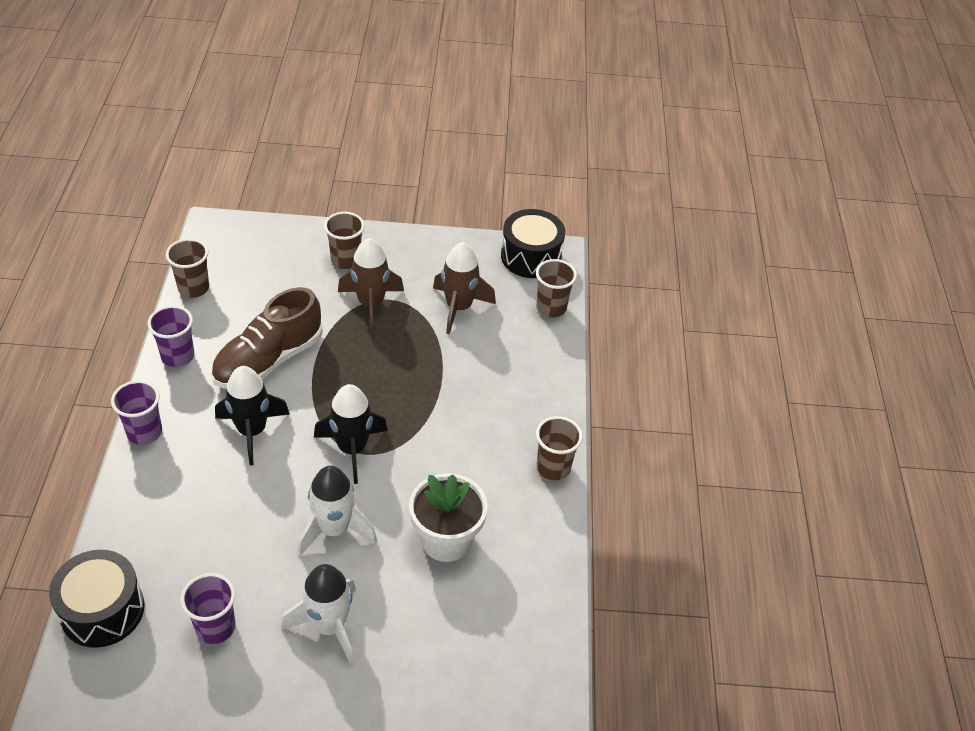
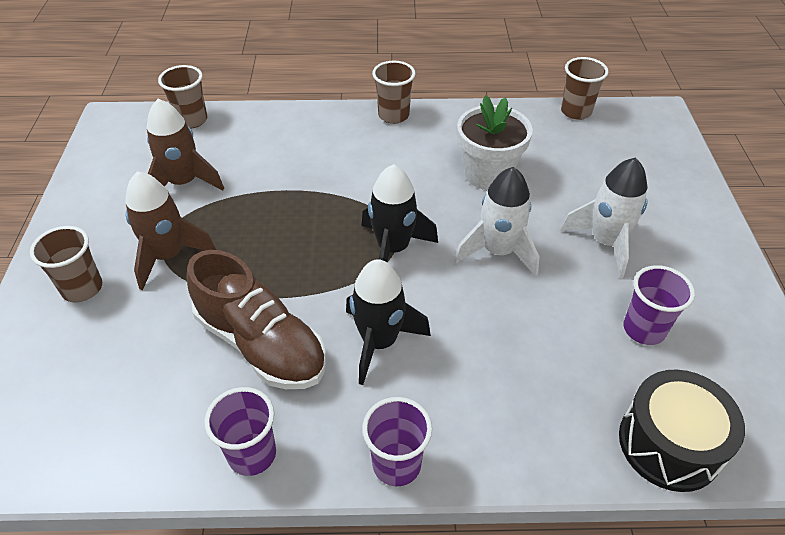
camera: 90 degrees left, 0 degrees up
brown cup [166,239,209,298] -> brown cup moved to [561,57,609,120]
black drum [501,209,565,278] -> none

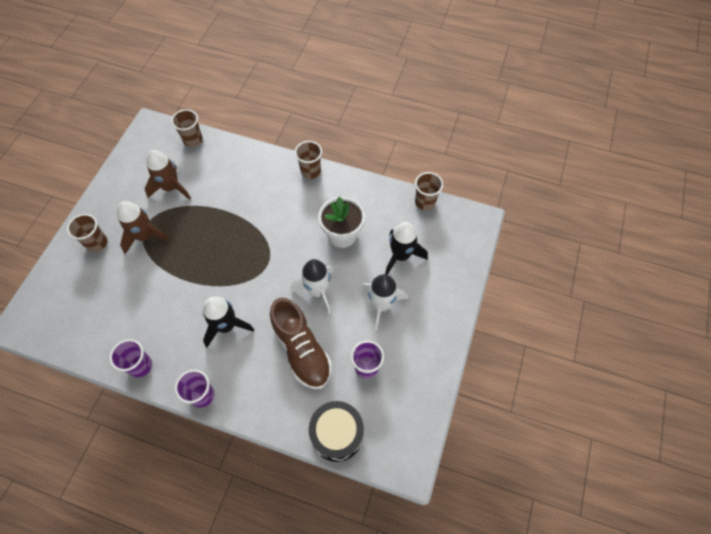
camera: 20 degrees right, 15 degrees up
brown shoe [187,250,326,389] -> brown shoe moved to [270,297,332,389]
black rocket [361,164,438,262] -> black rocket moved to [385,222,428,275]

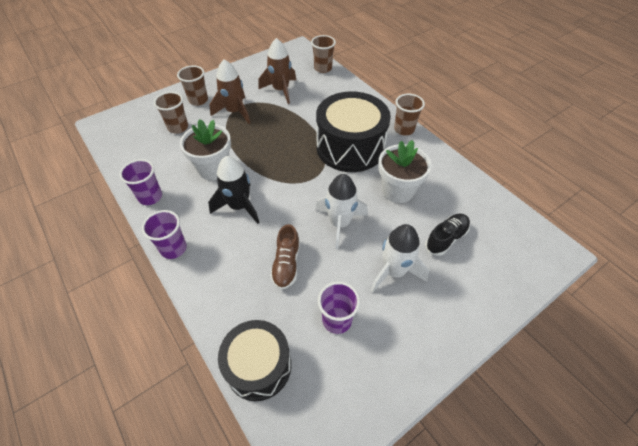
camera: 35 degrees right, 10 degrees down
brown shoe [270,297,332,389] -> brown shoe [270,224,300,290], size x0.59
black rocket [385,222,428,275] -> black shoe [425,214,470,256]
brown cup [415,172,443,210] -> brown cup moved to [154,92,188,134]
none -> white flower pot [180,119,231,180]
none -> black drum [316,91,391,172]

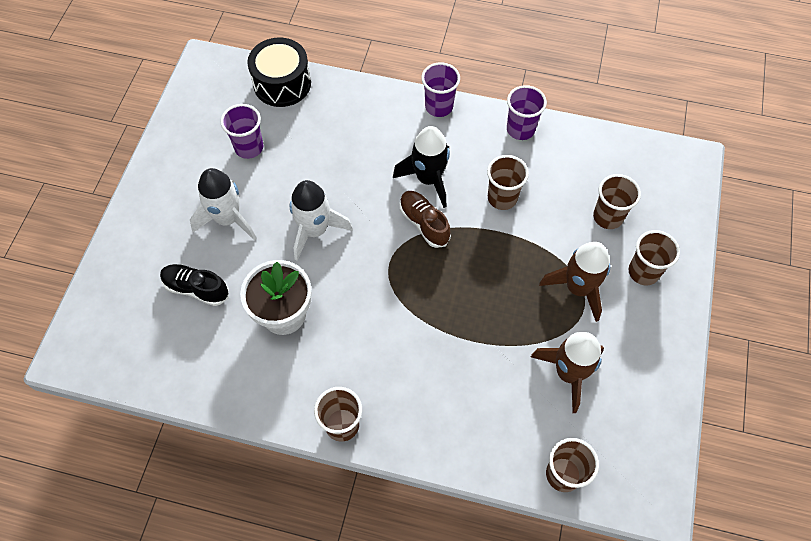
camera: 140 degrees right, 10 degrees up
white flower pot [180,119,231,180] -> brown cup [487,155,529,210]
brown shoe [270,224,300,290] -> brown shoe moved to [400,191,451,248]
black drum [316,91,391,172] -> none
black shoe [425,214,470,256] -> black shoe turned 105 degrees clockwise [160,264,229,306]

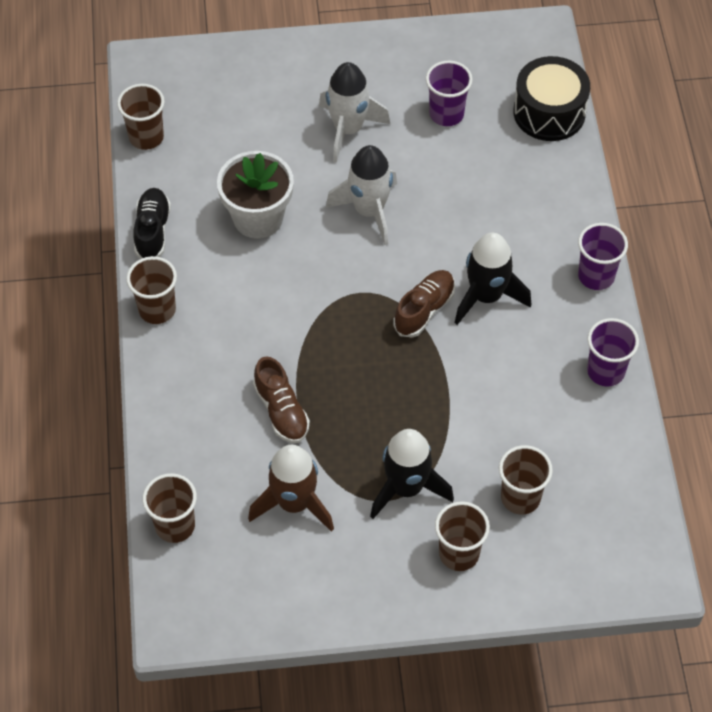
camera: 70 degrees right, 5 degrees down
black shoe [160,264,229,306] -> black shoe moved to [133,188,171,259]
brown cup [487,155,529,210] -> brown cup moved to [117,84,165,150]
brown rocket [539,242,610,322] -> black rocket [370,429,454,519]
none -> brown shoe [253,356,310,443]

